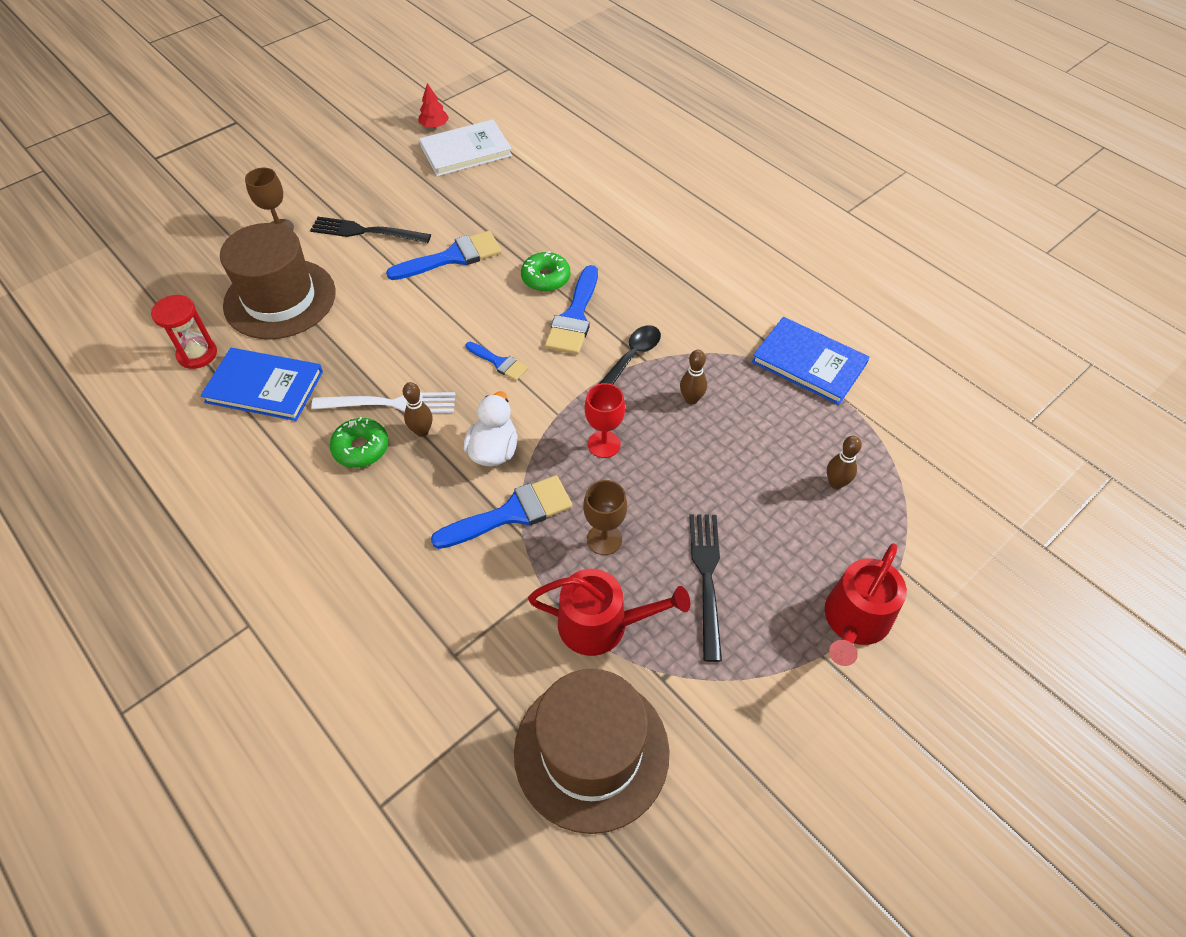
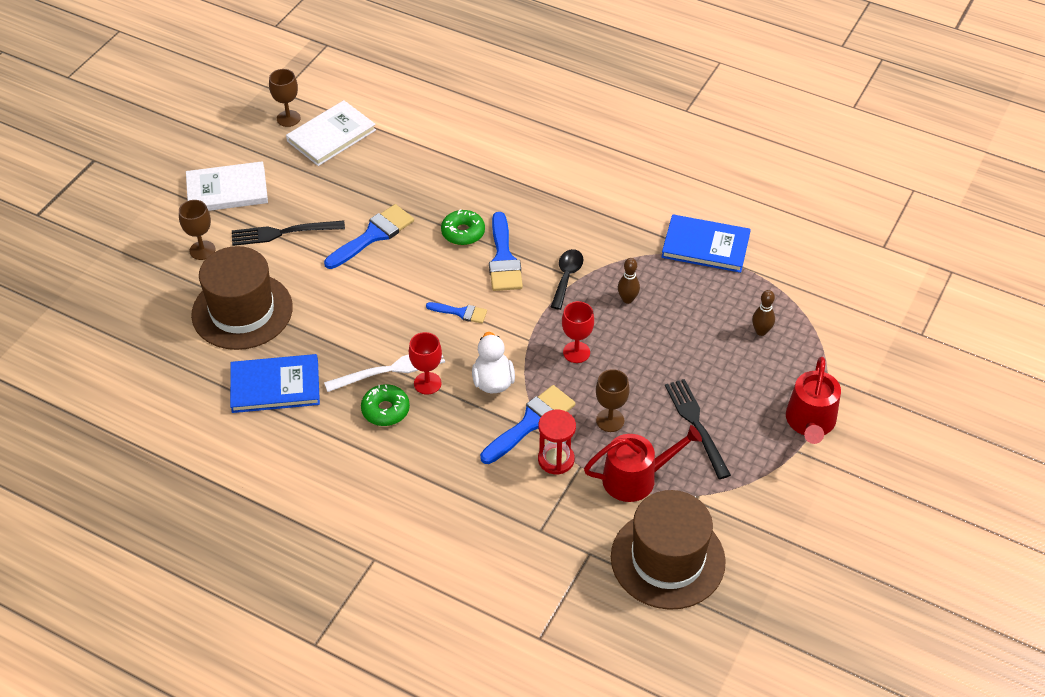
camera: 20 degrees left, 5 degrees down
red hourglass [151,295,217,369] -> red hourglass moved to [538,410,576,475]
brown bowling pin [403,382,433,437] -> red goblet [409,332,442,395]
red tree [418,83,449,128] -> brown goblet [269,69,301,127]
none -> white book [186,161,268,211]

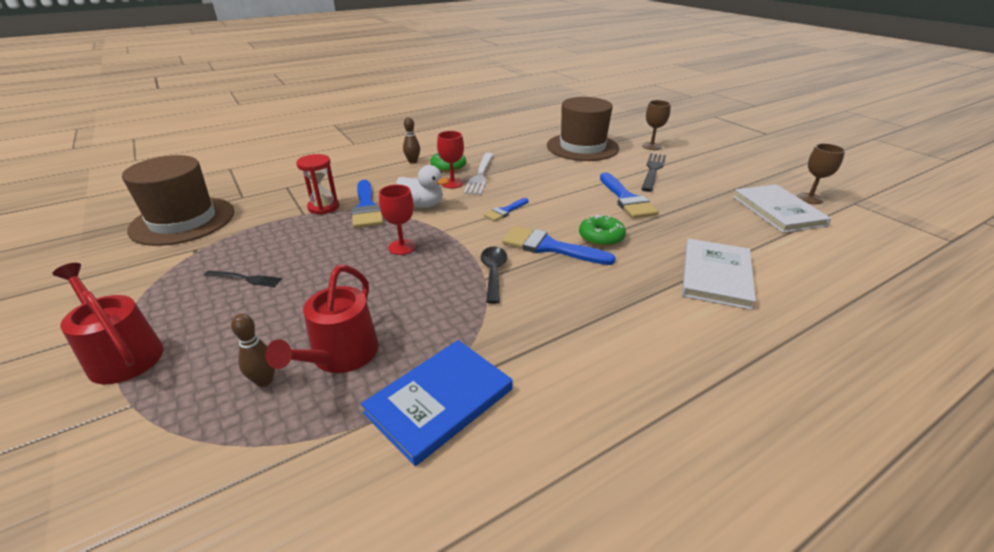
camera: 120 degrees right, 15 degrees down
white book [186,161,268,211] -> white book moved to [682,239,756,310]
blue book [230,354,320,413] -> none
black spoon [551,249,583,310] -> black spoon turned 135 degrees counterclockwise [481,246,507,304]
red watering can [584,425,702,502] -> red watering can moved to [265,265,379,373]
brown goblet [596,369,630,432] -> none
brown bowling pin [618,258,640,304] -> brown bowling pin moved to [403,117,420,164]
black fork [665,379,731,479] -> black fork [204,270,282,287], size x0.60

